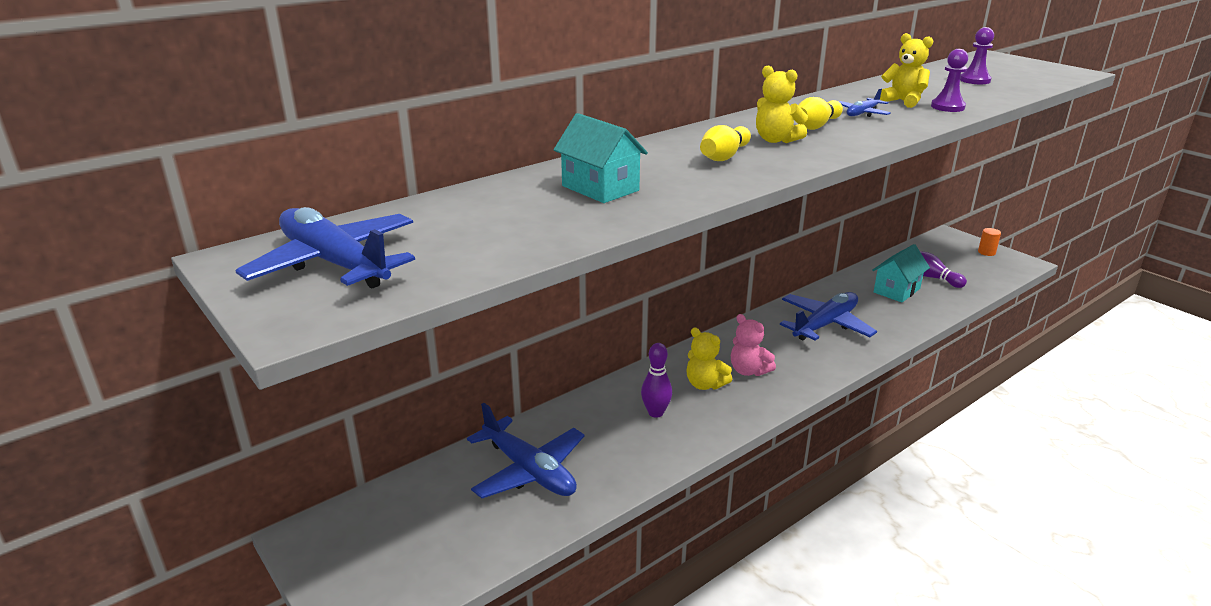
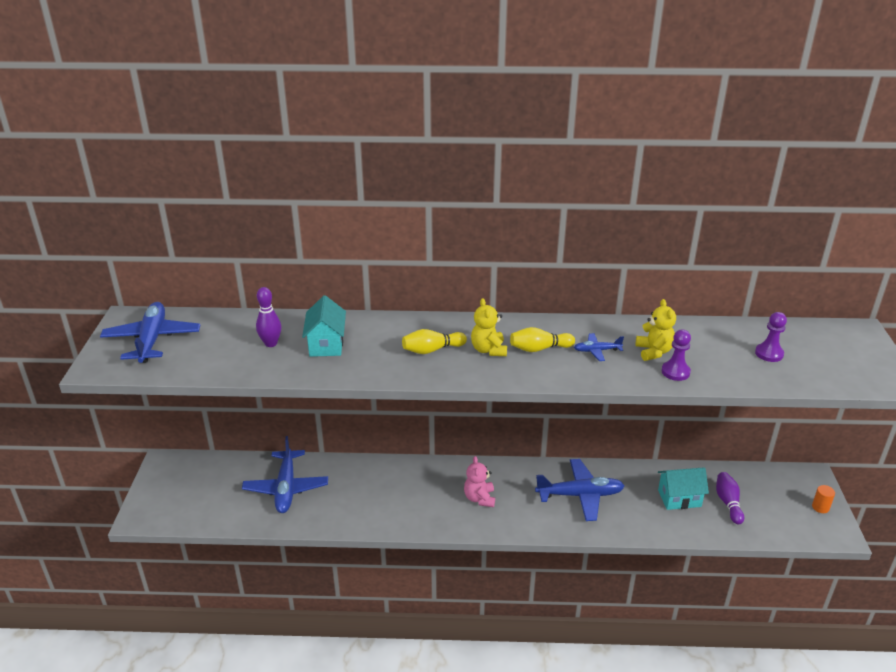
camera: 40 degrees right, 5 degrees up
purple bowling pin [641,343,672,418] -> purple bowling pin moved to [256,287,281,347]
yellow teddy bear [686,327,733,390] -> none

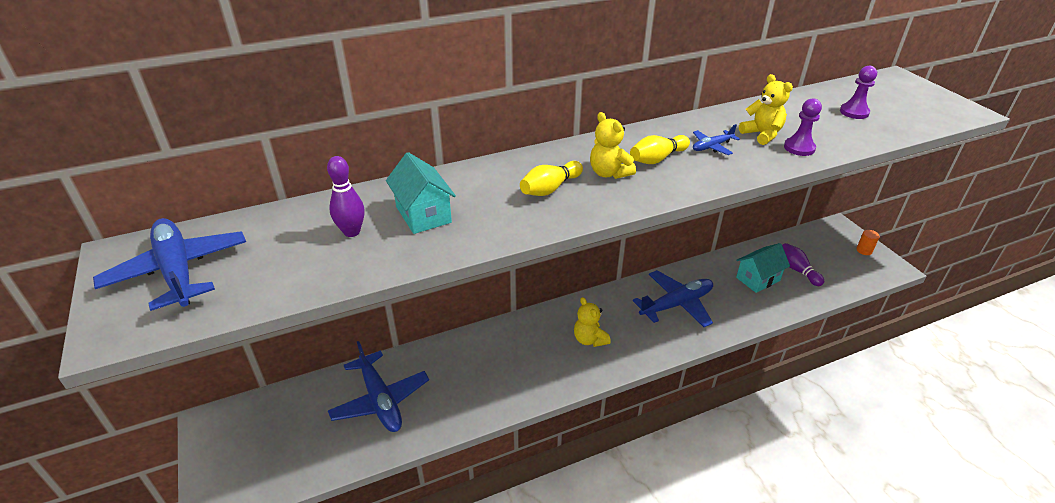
camera: 25 degrees left, 5 degrees up
pink teddy bear [464,456,495,507] -> yellow teddy bear [574,297,611,347]

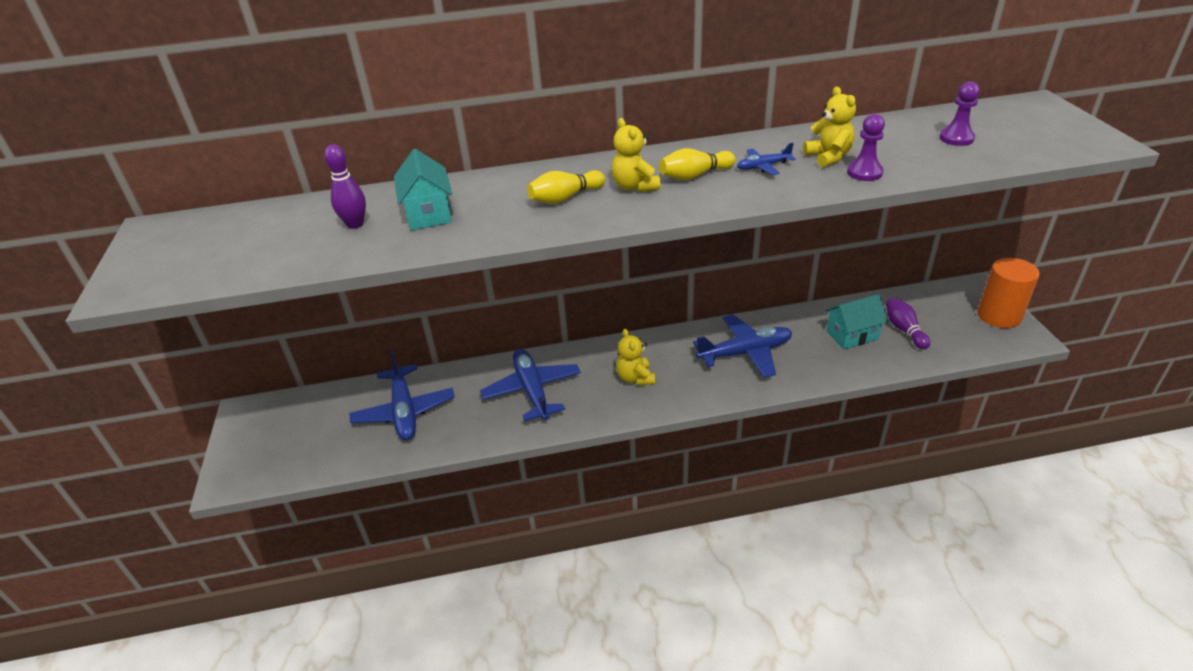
camera: 15 degrees right, 0 degrees up
blue plane [93,218,246,311] -> blue plane moved to [480,348,581,421]
orange cylinder [856,230,880,255] -> orange cylinder [977,258,1039,328], size x2.24

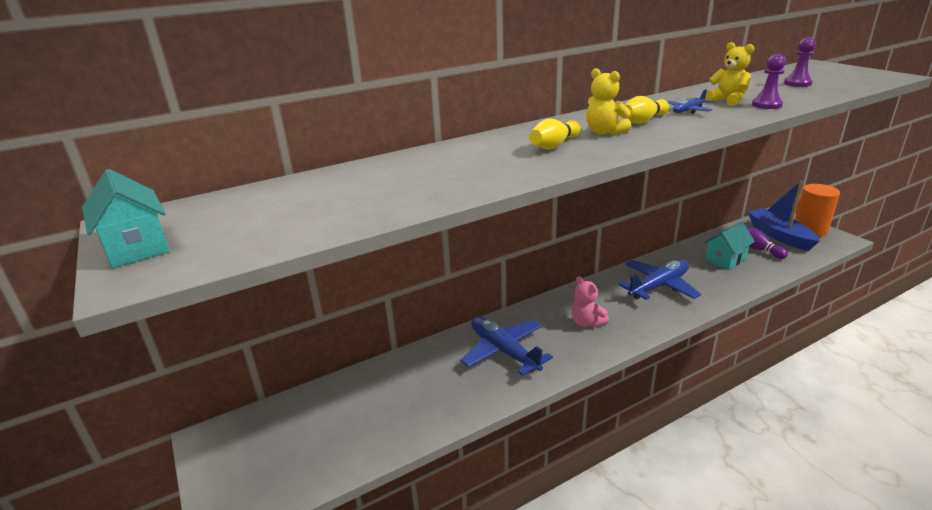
camera: 20 degrees left, 10 degrees down
purple bowling pin [324,144,366,229] -> none
blue plane [349,350,455,440] -> none
turquoise house [394,149,452,230] -> turquoise house moved to [82,169,170,268]
yellow teddy bear [616,329,655,385] -> pink teddy bear [571,276,609,327]
none -> blue boat [748,181,819,251]

